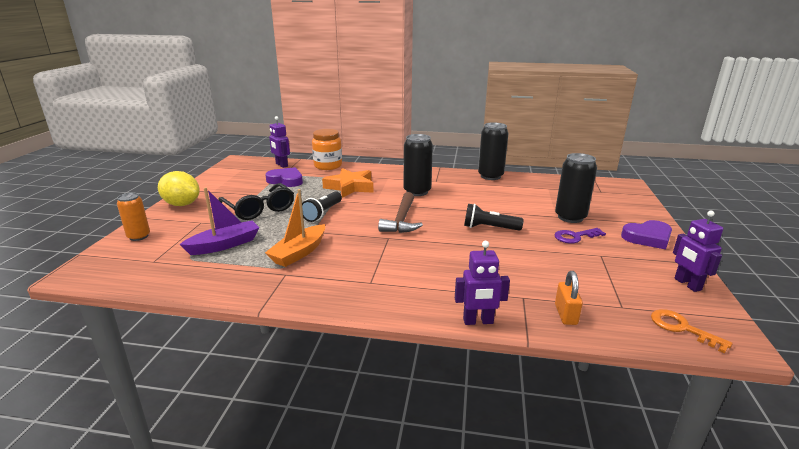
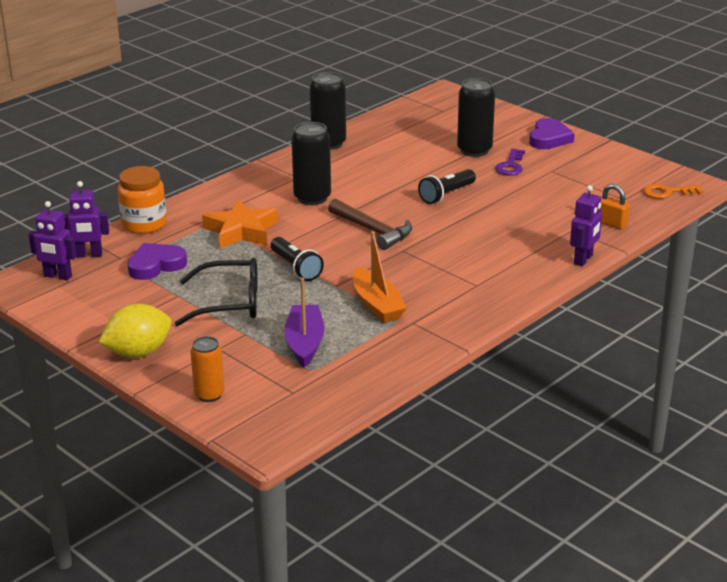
camera: 55 degrees left, 5 degrees up
purple robot [673,211,723,292] -> purple robot moved to [28,201,77,280]

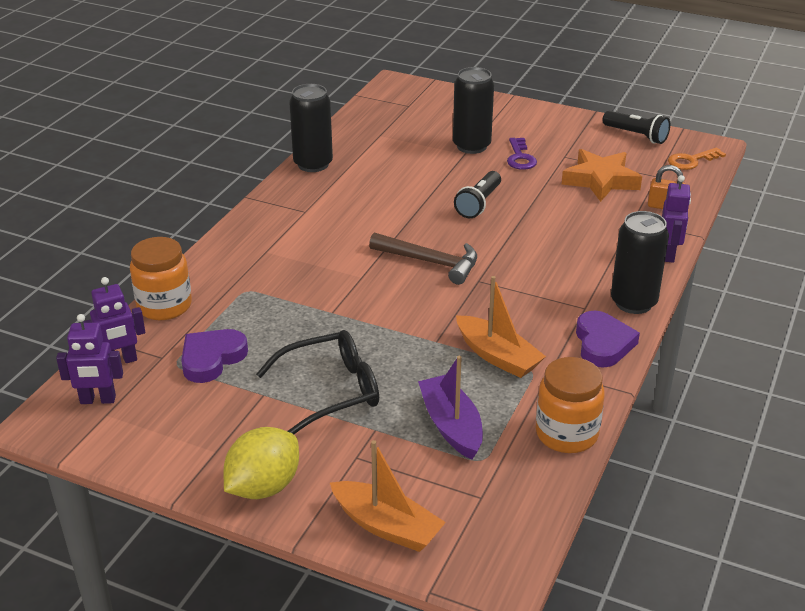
camera: 20 degrees left, 5 degrees up
orange can [190,336,225,402] -> orange boat [330,440,446,552]
orange star [202,199,278,249] -> orange star moved to [562,149,642,202]
black flashlight [271,237,324,281] -> black flashlight moved to [603,111,670,144]
black can [291,122,331,205] -> black can moved to [611,211,669,314]
purple heart [529,118,575,149] -> purple heart moved to [576,311,640,368]
none -> orange jar [536,357,605,453]

